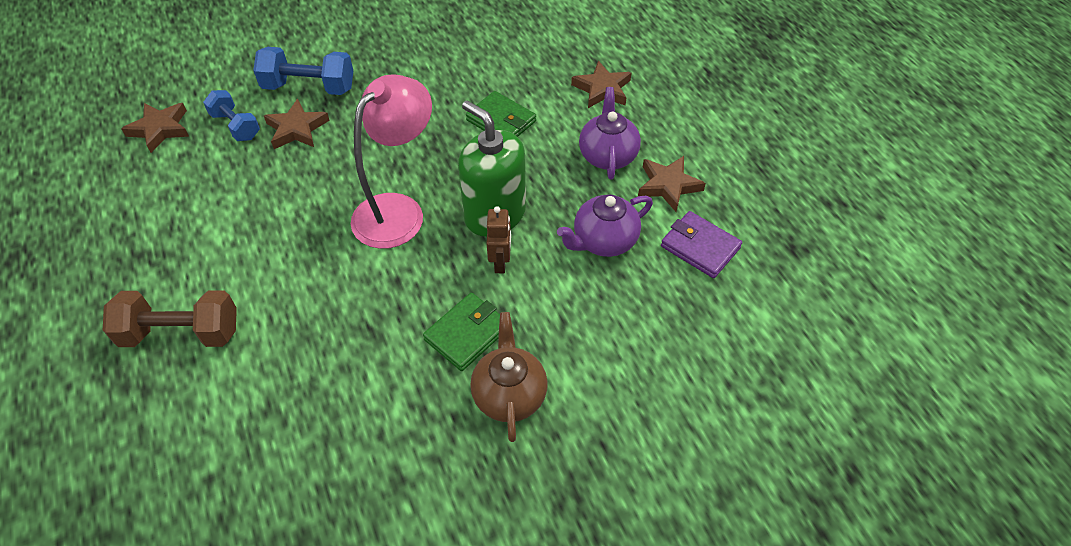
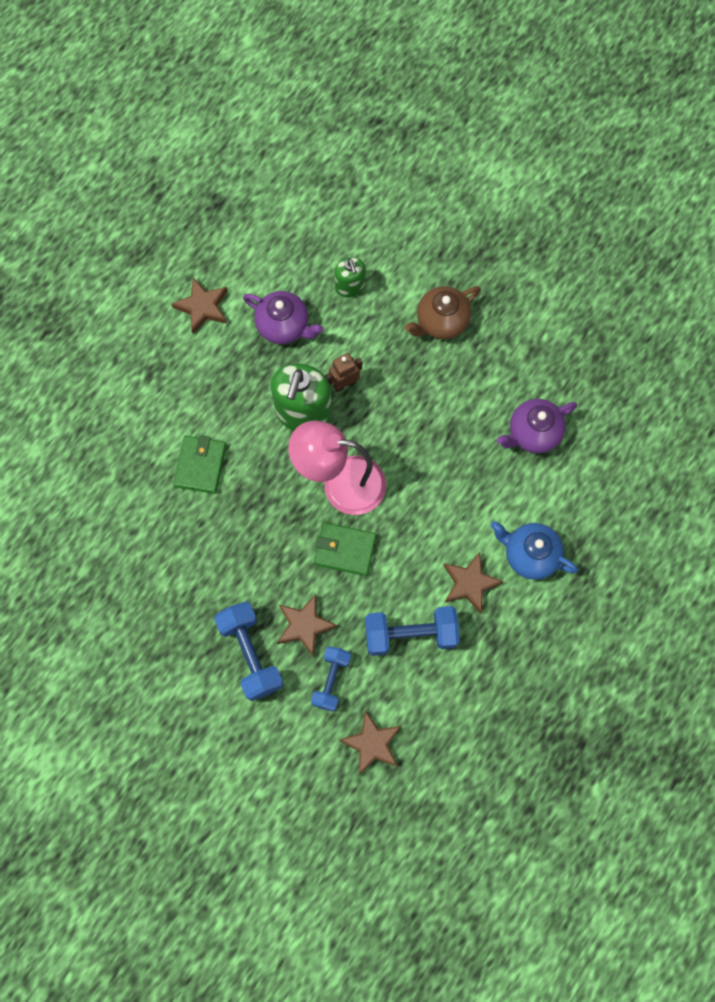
camera: 120 degrees left, 20 degrees up
brown dumbbell [103,290,237,347] -> blue teapot [491,521,578,580]
green wallet [423,293,500,371] -> green wallet moved to [314,522,376,576]
brown star [571,61,631,108] -> brown star moved to [443,552,503,614]
purple teapot [579,87,641,180] -> purple teapot moved to [497,399,577,453]
purple wallet [661,211,742,278] -> none
none -> green soap dispenser [334,257,365,297]
none -> blue dumbbell [365,606,460,656]

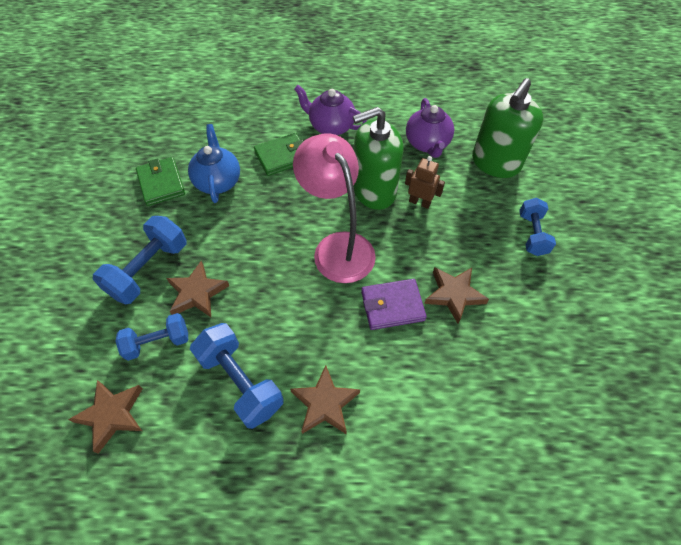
camera: 55 degrees right, 15 degrees down
brown star [172,278,228,334] -> brown star moved to [424,267,489,324]
green wallet [314,522,376,576] -> green wallet moved to [136,157,185,206]
green soap dispenser [334,257,365,297] -> green soap dispenser [472,78,543,178], size x1.81
brown teapot [405,286,481,339] -> blue dumbbell [519,198,556,256]
blue teapot [491,521,578,580] -> blue teapot moved to [188,124,240,203]
purple teapot [497,399,577,453] -> purple teapot moved to [294,85,367,135]
none -> purple wallet [361,279,427,330]

